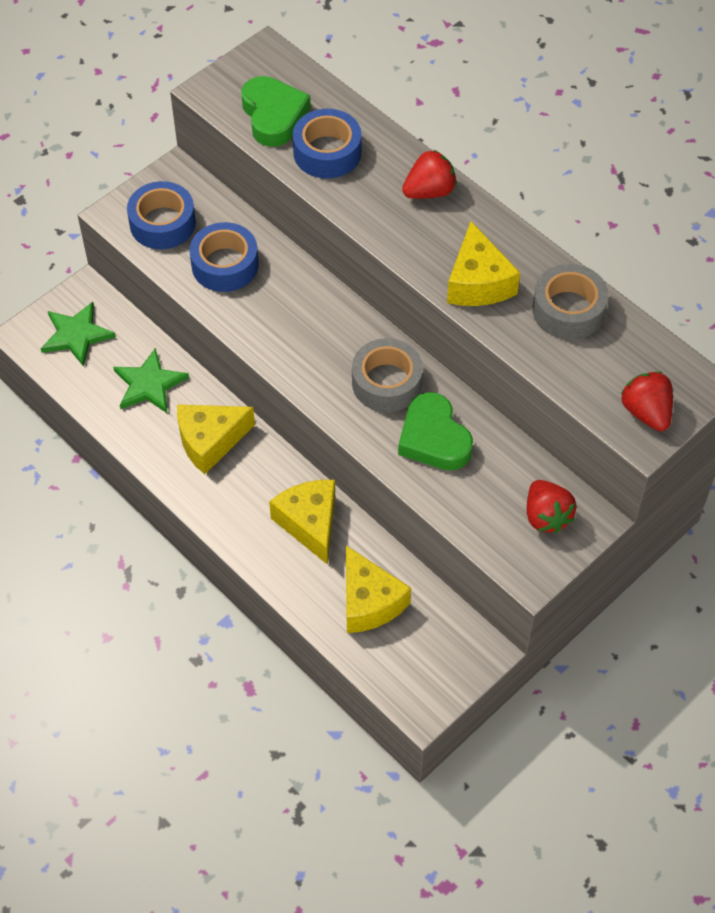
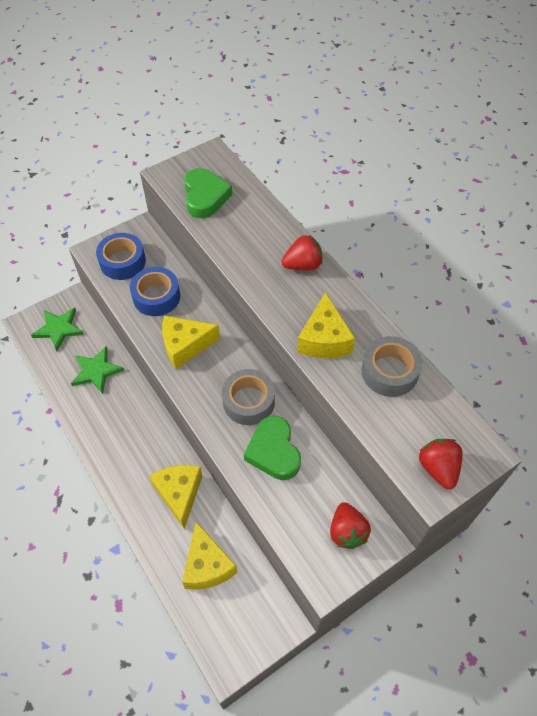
camera: 10 degrees right, 0 degrees up
yellow cheese [177,405,255,474] -> yellow cheese moved to [162,316,220,369]
blue tape [293,109,362,179] -> none

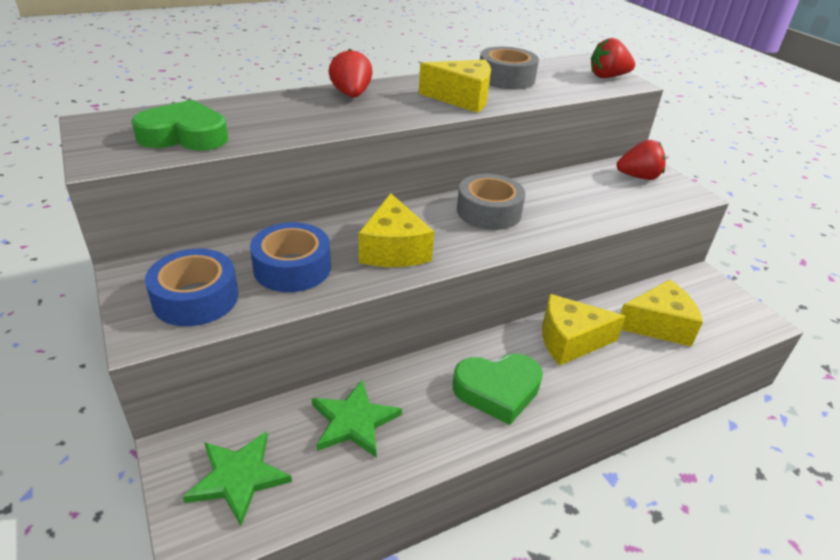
camera: 85 degrees left, 20 degrees down
green heart [244,416,301,480] -> green heart moved to [453,354,543,425]

